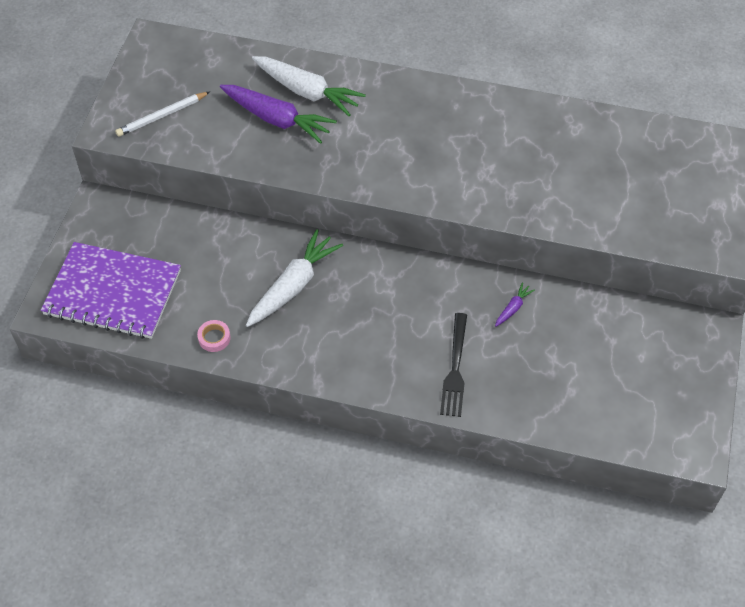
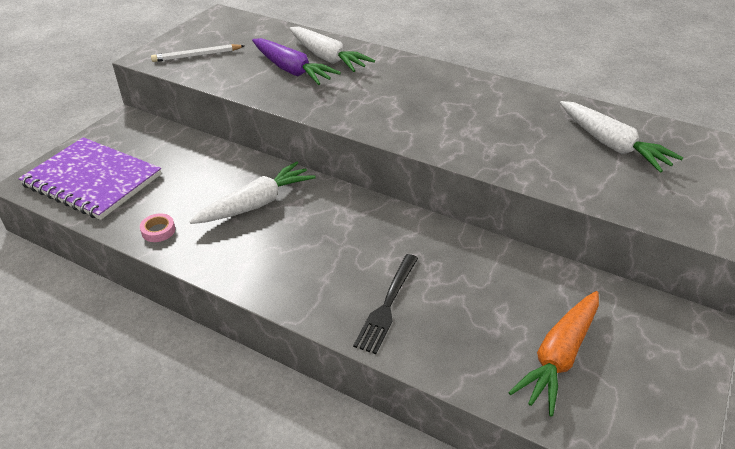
camera: 15 degrees right, 15 degrees down
purple carrot [495,282,535,327] -> none
none -> orange carrot [508,291,599,417]
none -> white carrot [560,101,683,173]

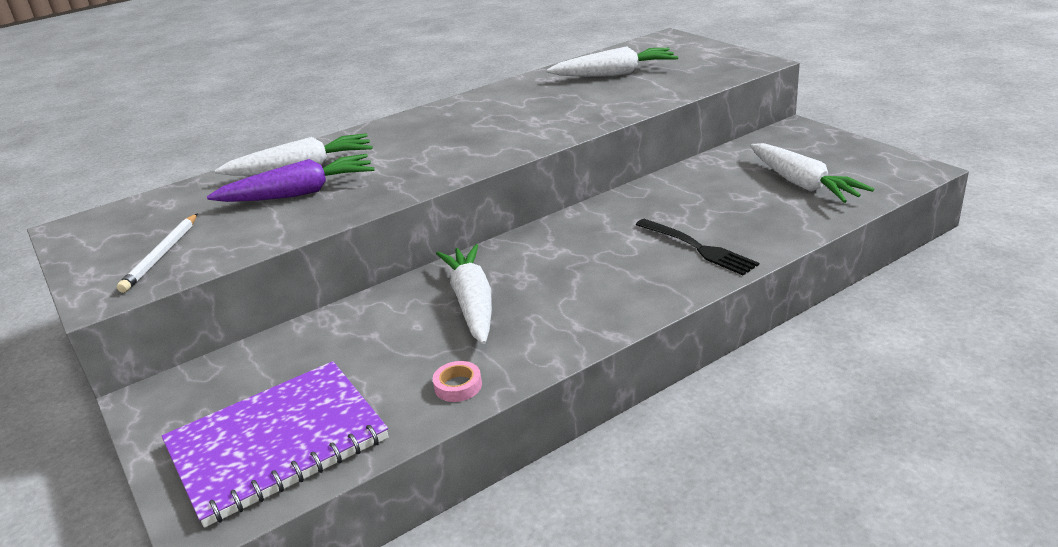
camera: 60 degrees left, 10 degrees down
orange carrot [508,291,599,417] -> white carrot [750,143,874,203]

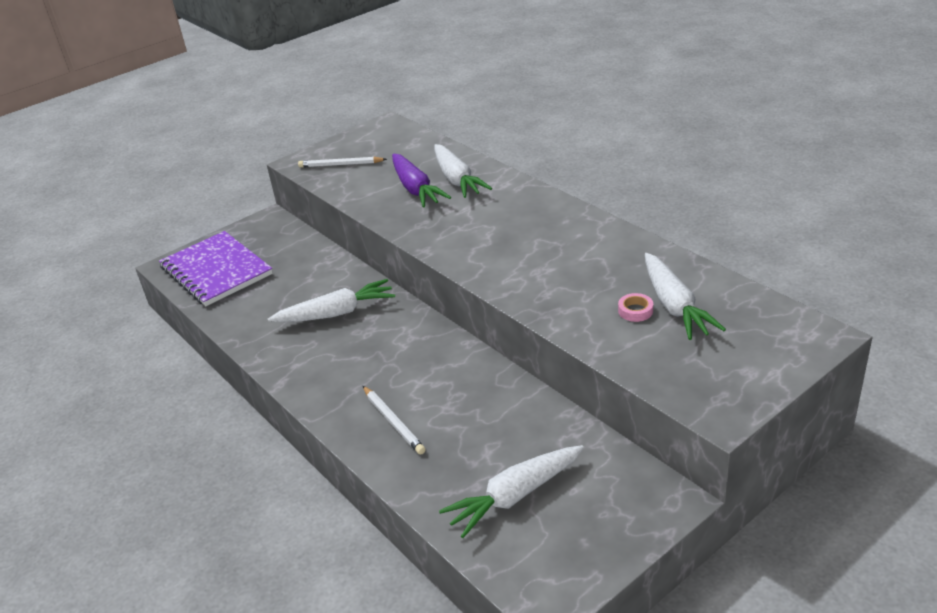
camera: 85 degrees right, 5 degrees up
pink tape [433,361,482,402] -> pink tape moved to [618,293,653,322]
black fork [636,219,759,275] -> white pencil [363,386,426,455]

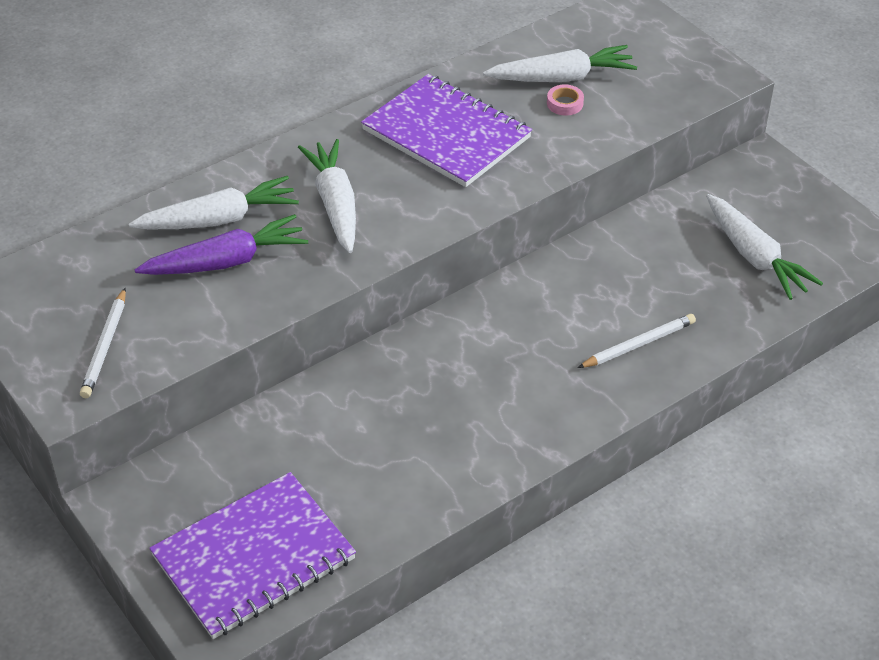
camera: 90 degrees left, 10 degrees up
white carrot [268,279,395,322] -> white carrot moved to [298,139,356,253]
none -> purple notebook [361,74,532,187]

